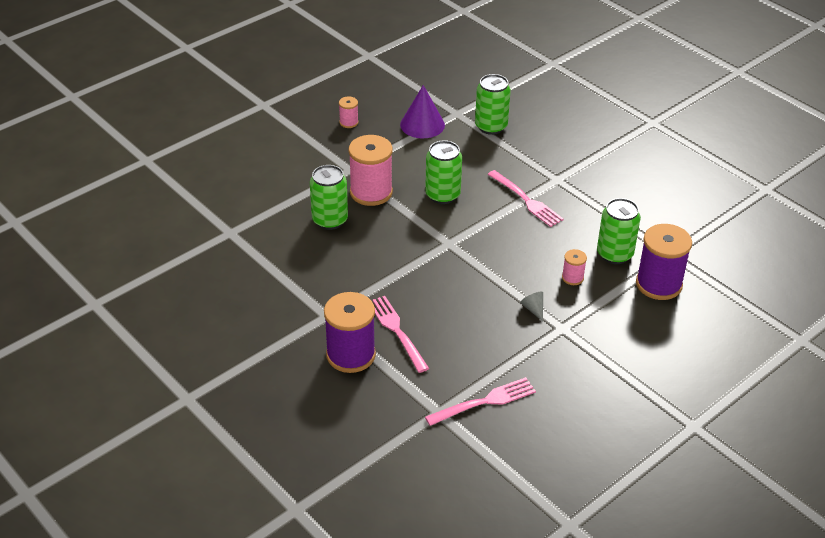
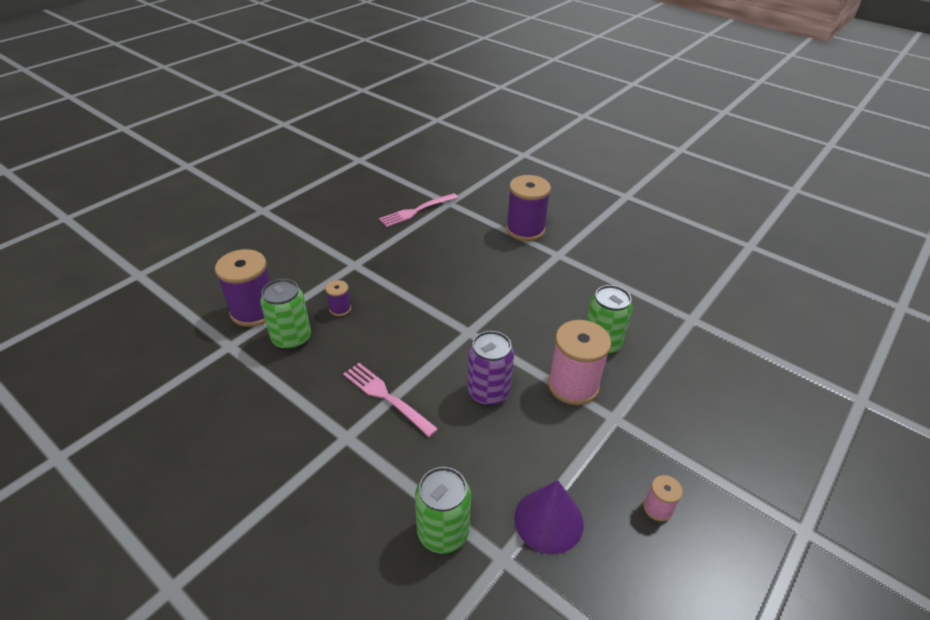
camera: 170 degrees right, 0 degrees up
pink fork [373,296,429,373] -> none
green can [425,140,462,204] -> purple can [467,331,514,406]
grey cone [520,292,543,321] -> none
pink spool [562,249,587,285] -> purple spool [326,280,351,316]

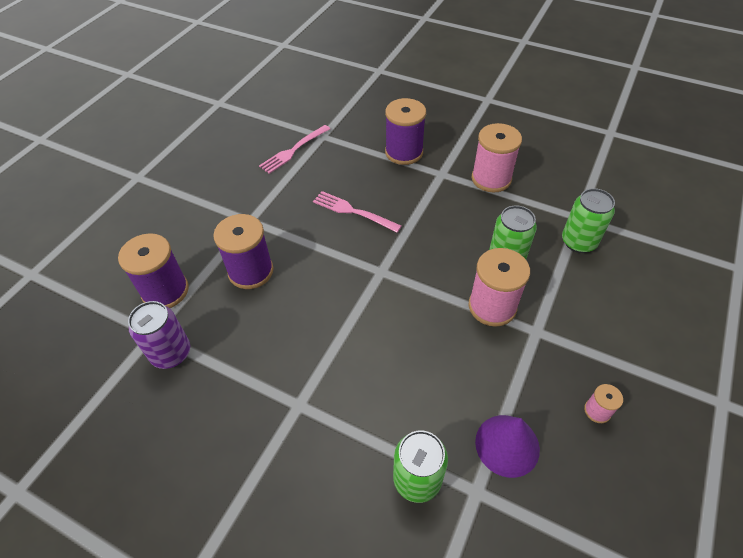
camera: 10 degrees left, 10 degrees up
green can [260,279,311,350] -> green can moved to [562,188,615,253]
purple spool [326,280,351,316] -> purple spool [213,214,274,289], size x2.09
pink fork [343,363,438,437] -> pink fork moved to [313,191,402,233]
purple can [467,331,514,406] -> purple can moved to [128,301,190,369]
none -> pink spool [472,123,522,193]

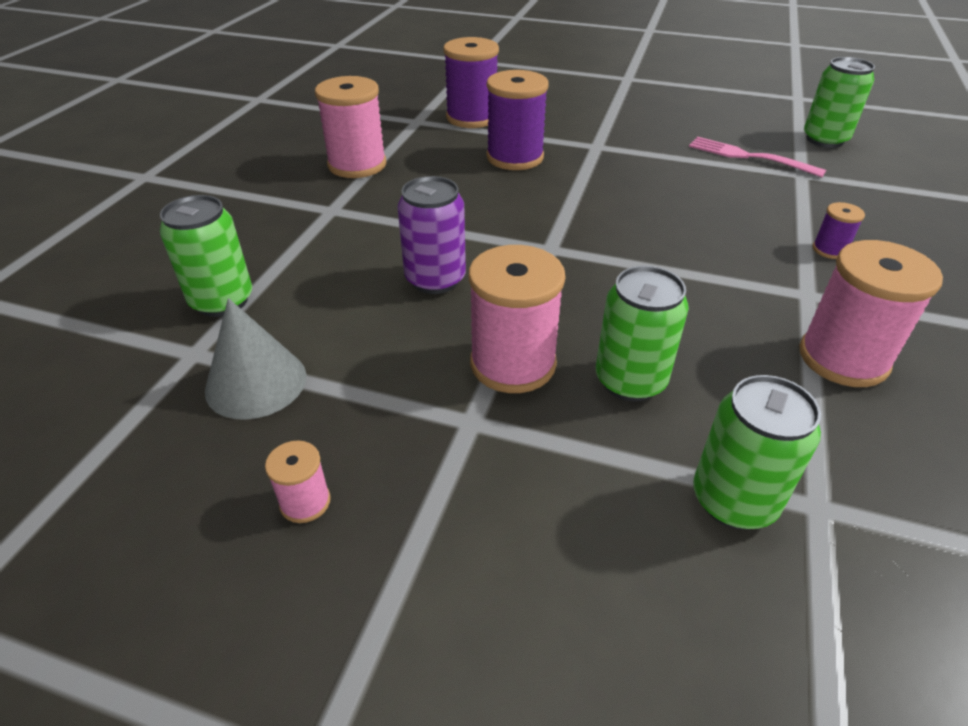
camera: 80 degrees right, 10 degrees down
purple can [128,301,190,369] -> purple can moved to [397,176,466,294]
pink fork [313,191,402,233] -> none
purple spool [385,98,426,165] -> purple spool [812,202,865,259], size x0.48
purple cone [475,415,540,478] -> grey cone [205,298,306,420]
none -> pink spool [315,76,386,178]
none -> green can [804,57,875,148]

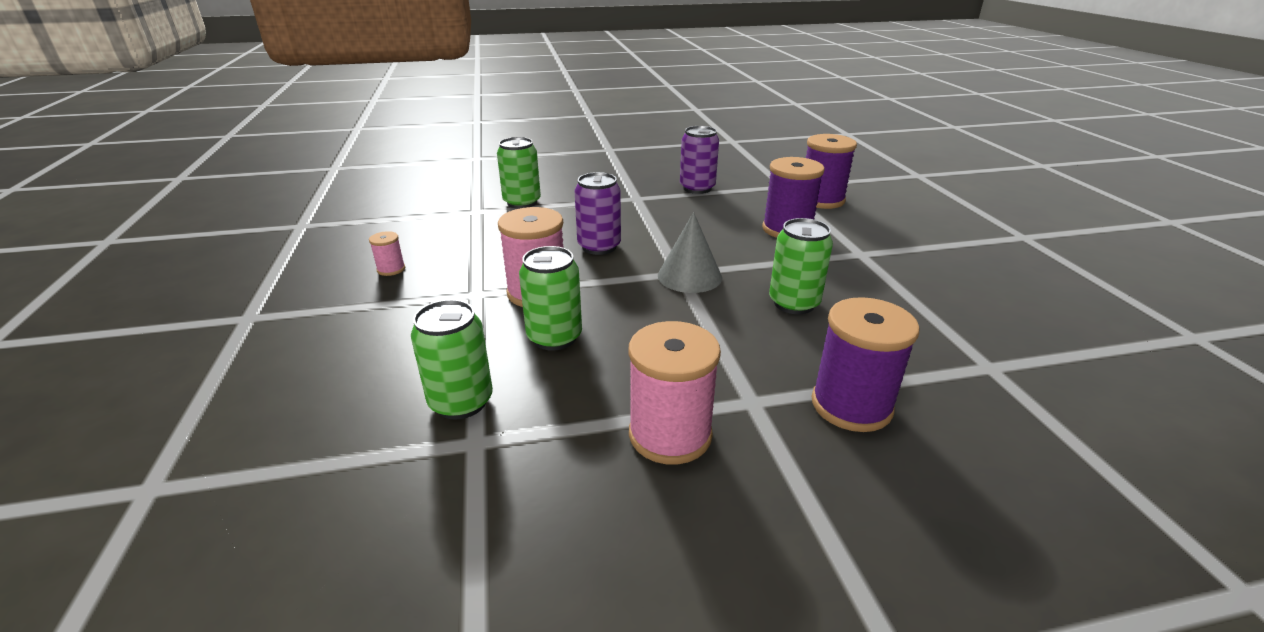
camera: 60 degrees right, 10 degrees down
grey cone [205,298,306,420] -> grey cone moved to [658,212,722,293]
pink spool [315,76,386,178] -> purple can [680,126,719,194]
pink fork [689,137,826,177] -> none
green can [804,57,875,148] -> green can moved to [769,218,833,314]
purple spool [812,202,865,259] -> purple spool [811,297,919,432], size x2.09

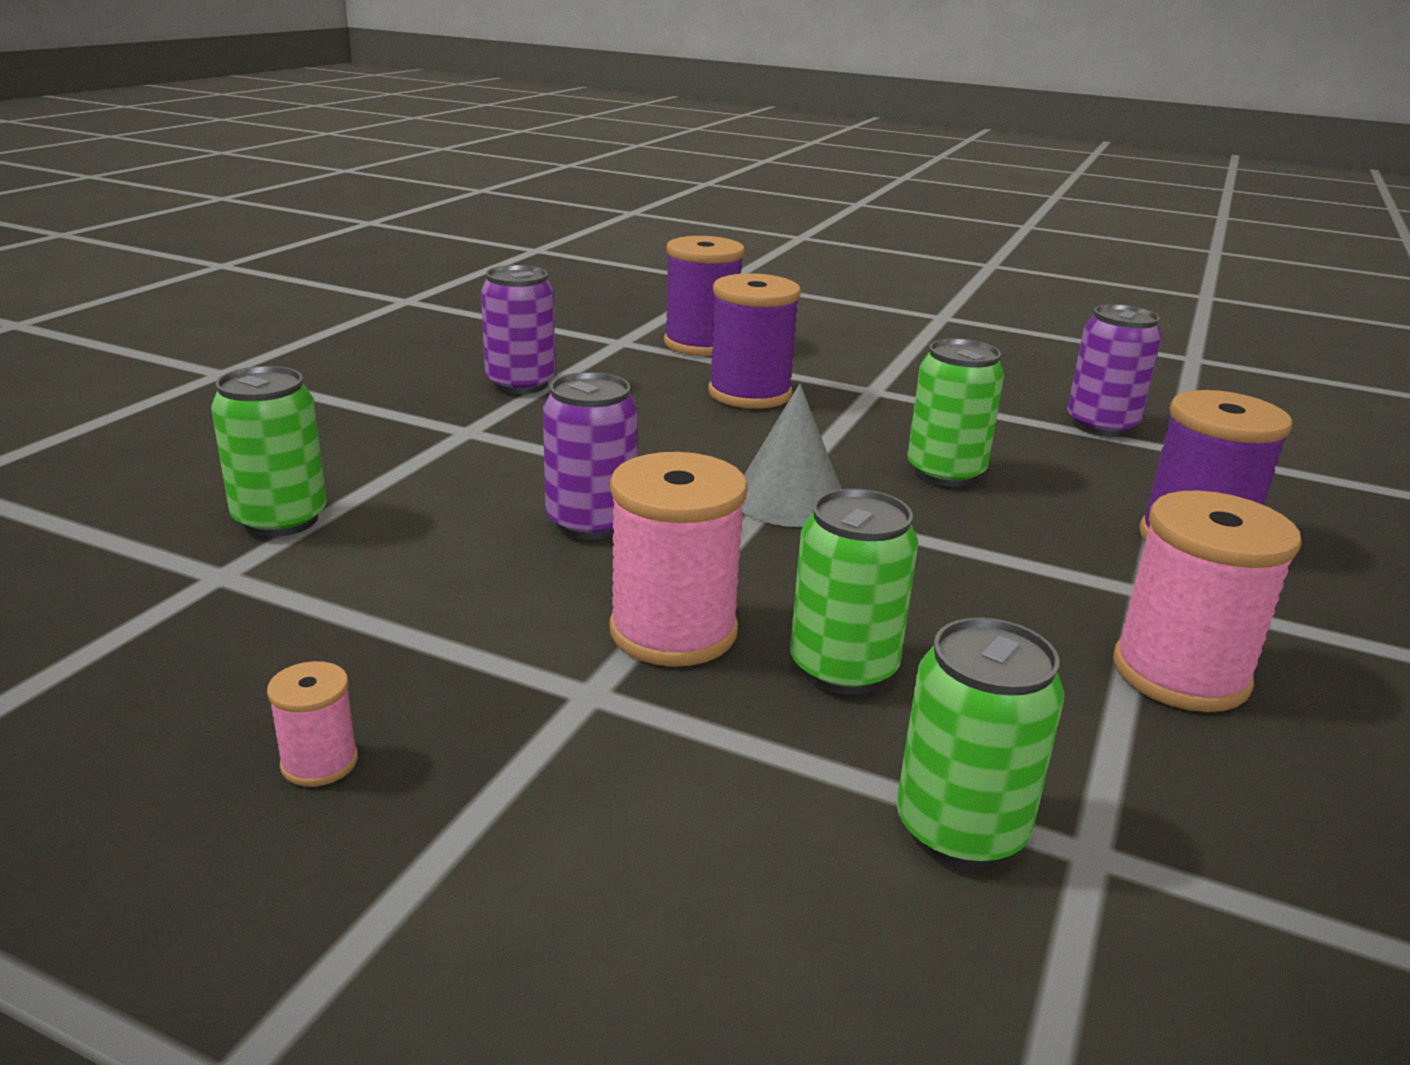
camera: 55 degrees left, 5 degrees down
none -> purple can [1067,304,1162,437]

